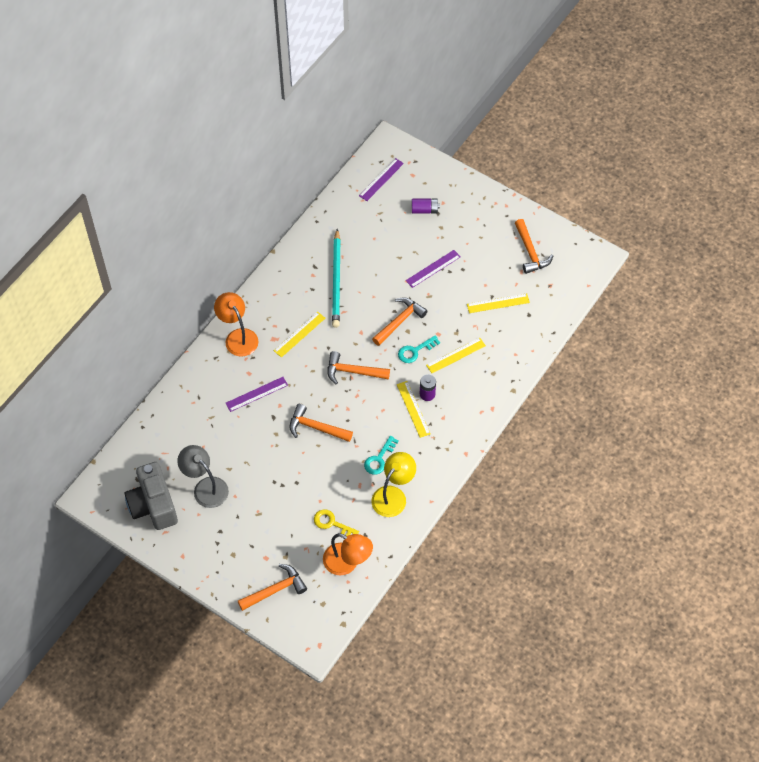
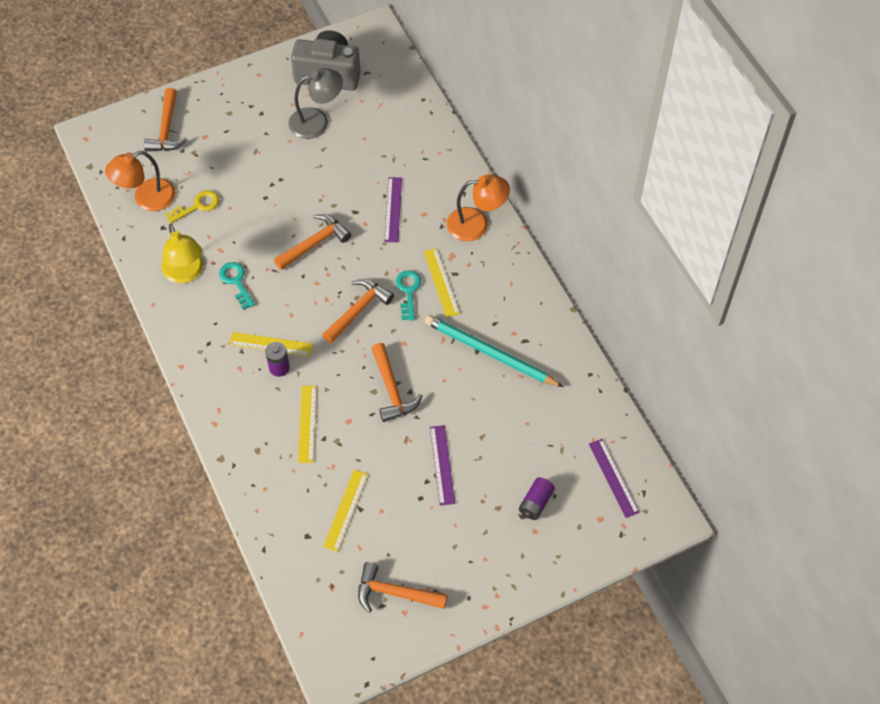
camera: 120 degrees right, 0 degrees up
turquoise key [398,335,440,363] -> turquoise key moved to [396,270,421,321]

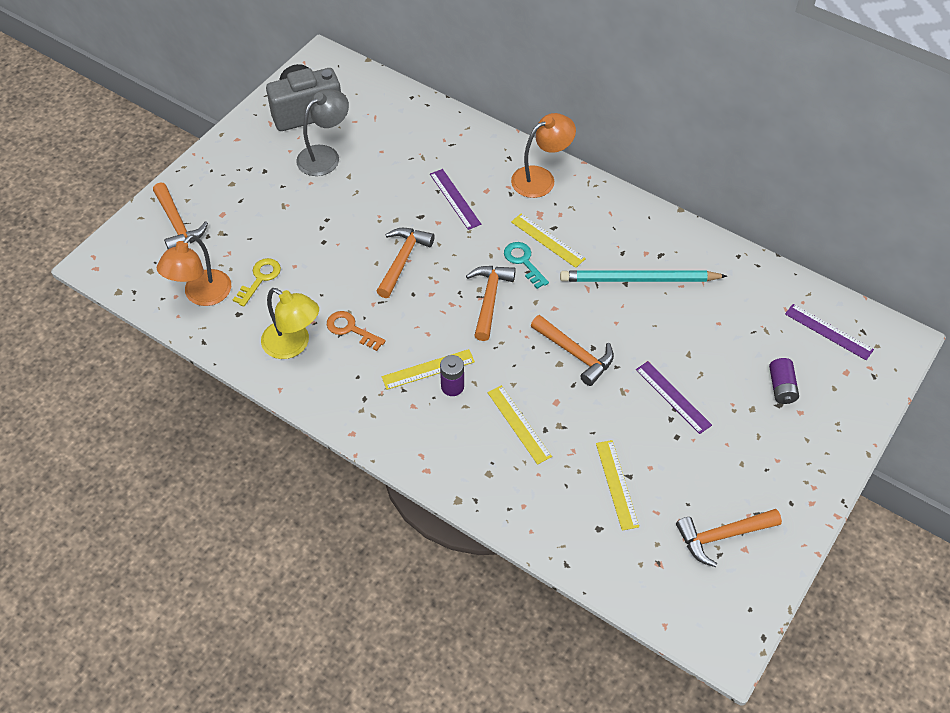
camera: 30 degrees left, 5 degrees down
turquoise key [219,262,255,310] -> orange key [327,311,386,351]

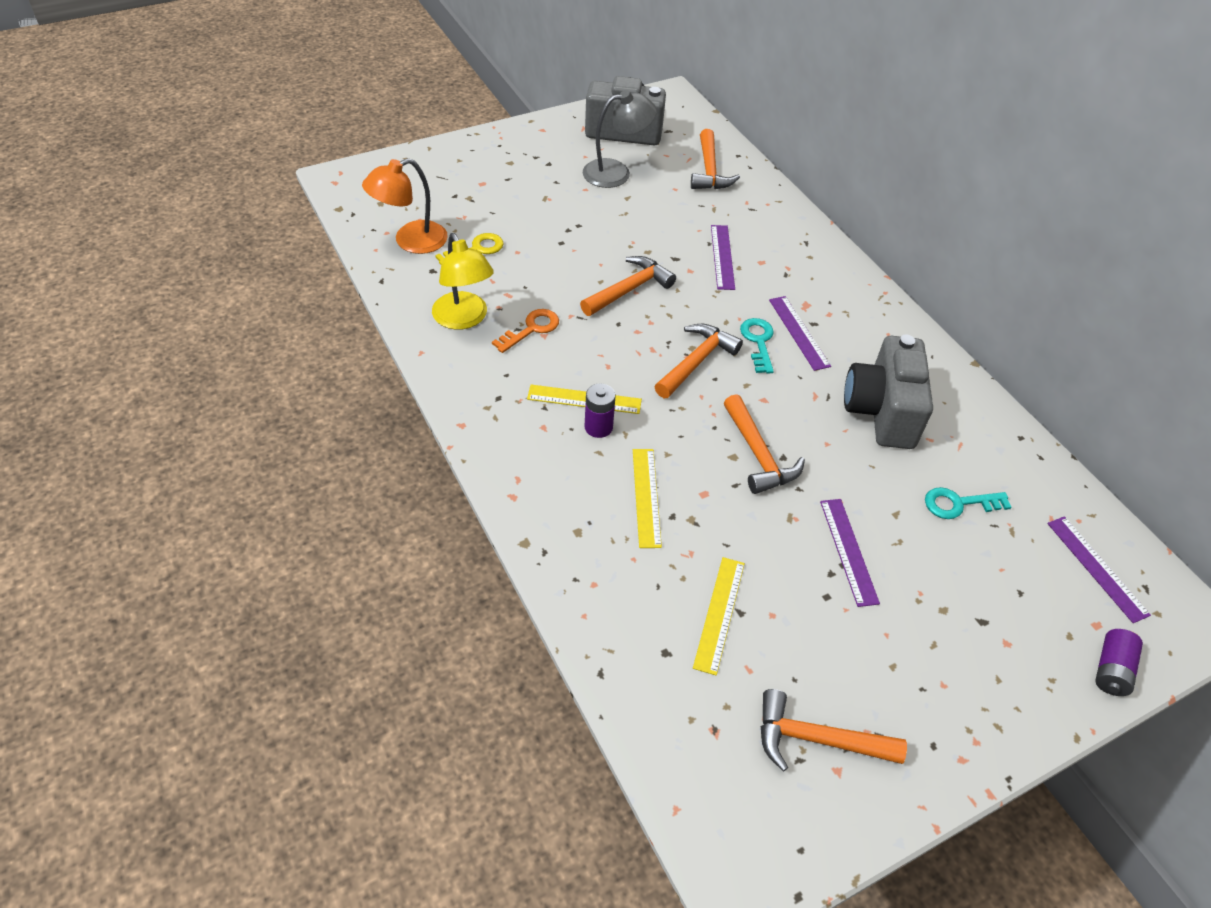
camera: 25 degrees right, 5 degrees down
orange hammer [153,182,208,249] -> orange hammer moved to [691,129,740,189]
orange key [327,311,386,351] -> orange key turned 75 degrees clockwise [492,309,559,353]
orange lamp [511,113,576,198] -> none
yellow ruler [511,214,586,268] -> purple ruler [769,296,831,371]
turquoise pencil [560,271,727,282] -> grey camera [844,334,933,449]
purple battery [769,358,799,404] -> purple battery moved to [1095,629,1143,696]
none -> turquoise key [925,487,1011,519]

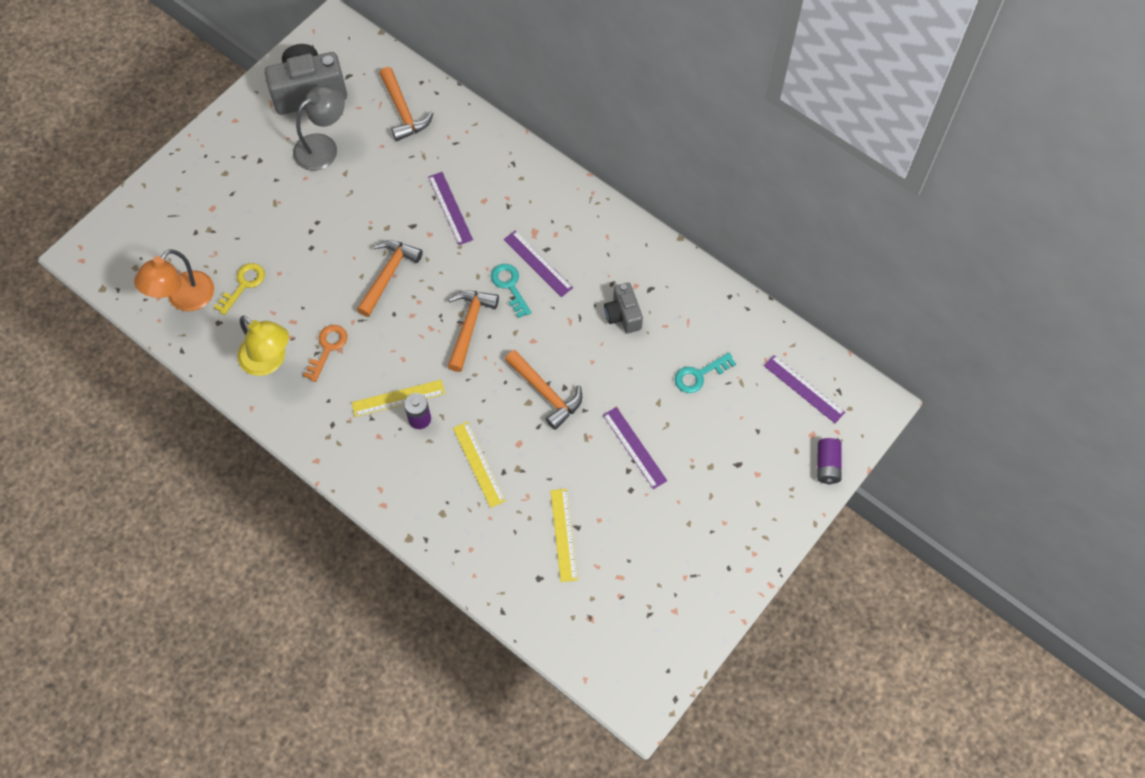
camera: 20 degrees left, 15 degrees up
orange hammer [760,689,907,771] -> none
grey camera [844,334,933,449] -> grey camera [604,283,643,333], size x0.55

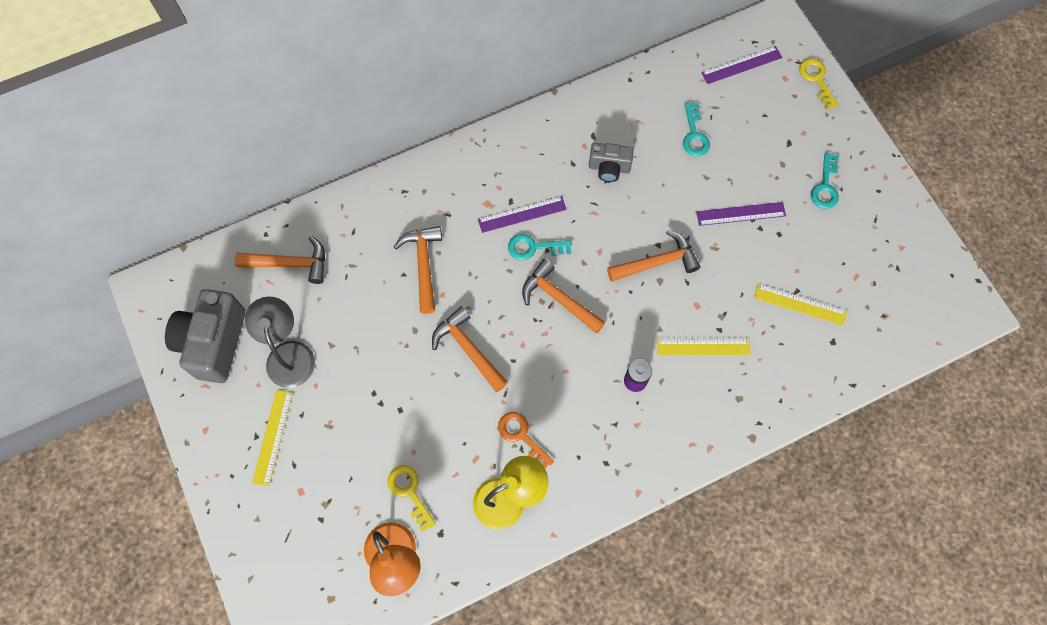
camera: 65 degrees left, 5 degrees up
yellow ruler [352,380,445,417] -> yellow ruler moved to [252,390,292,486]
purple ruler [428,172,473,245] -> orange hammer [394,226,442,314]
purple battery [817,438,842,484] -> yellow key [799,58,839,110]
none -> turquoise key [811,153,839,209]

